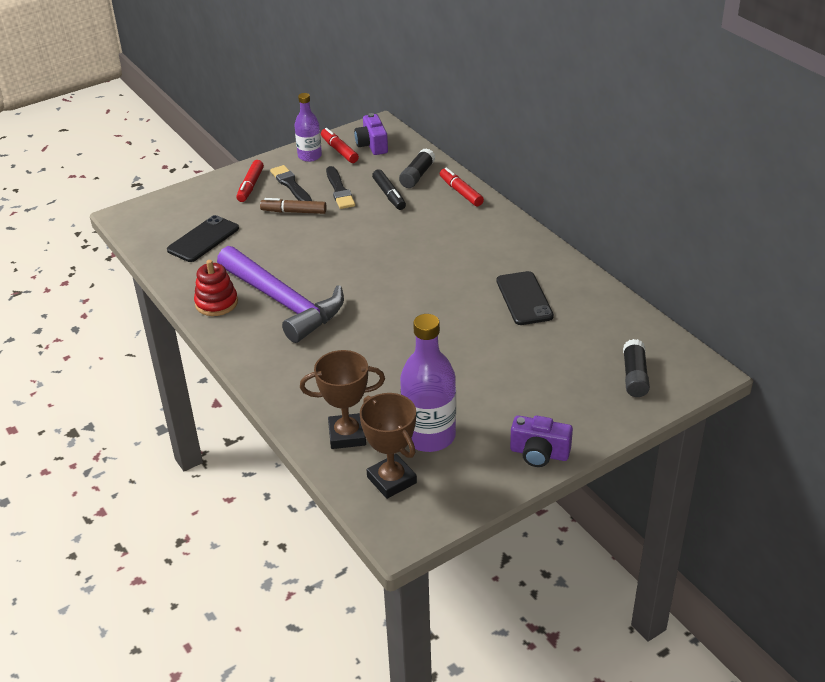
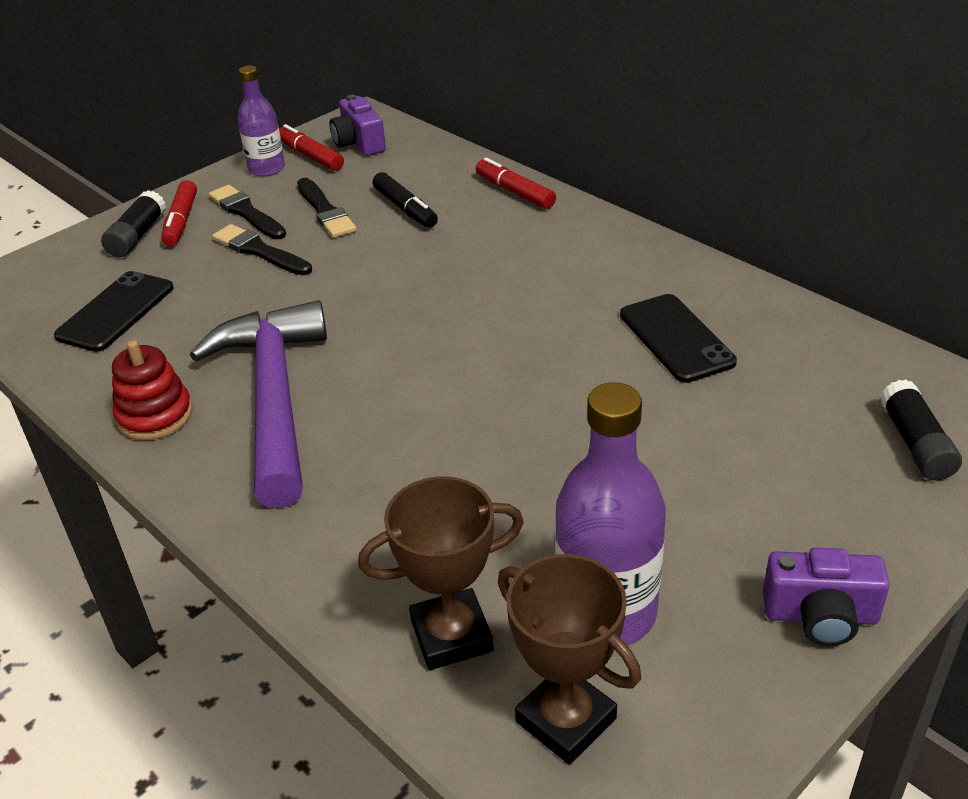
camera: 10 degrees left, 0 degrees up
purple hammer [217,246,344,343] -> purple hammer turned 135 degrees counterclockwise [190,300,327,509]
brown marker [260,198,327,214] -> black brush [212,224,312,275]
black glue stick [399,148,435,188] -> black glue stick moved to [101,190,166,257]

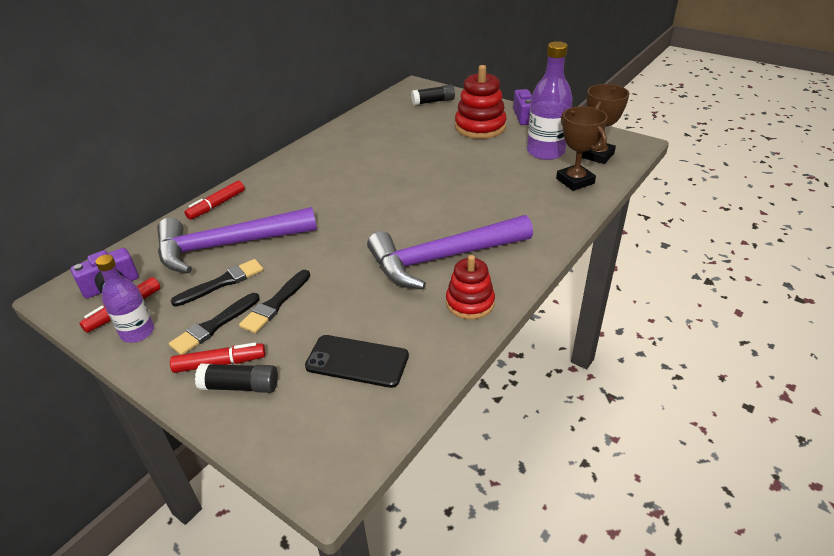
camera: 100 degrees left, 0 degrees up
black marker [373,172,438,228] -> purple hammer [157,207,317,273]
black phone [620,294,737,383] -> none
none -> red stacking toy [455,65,507,139]

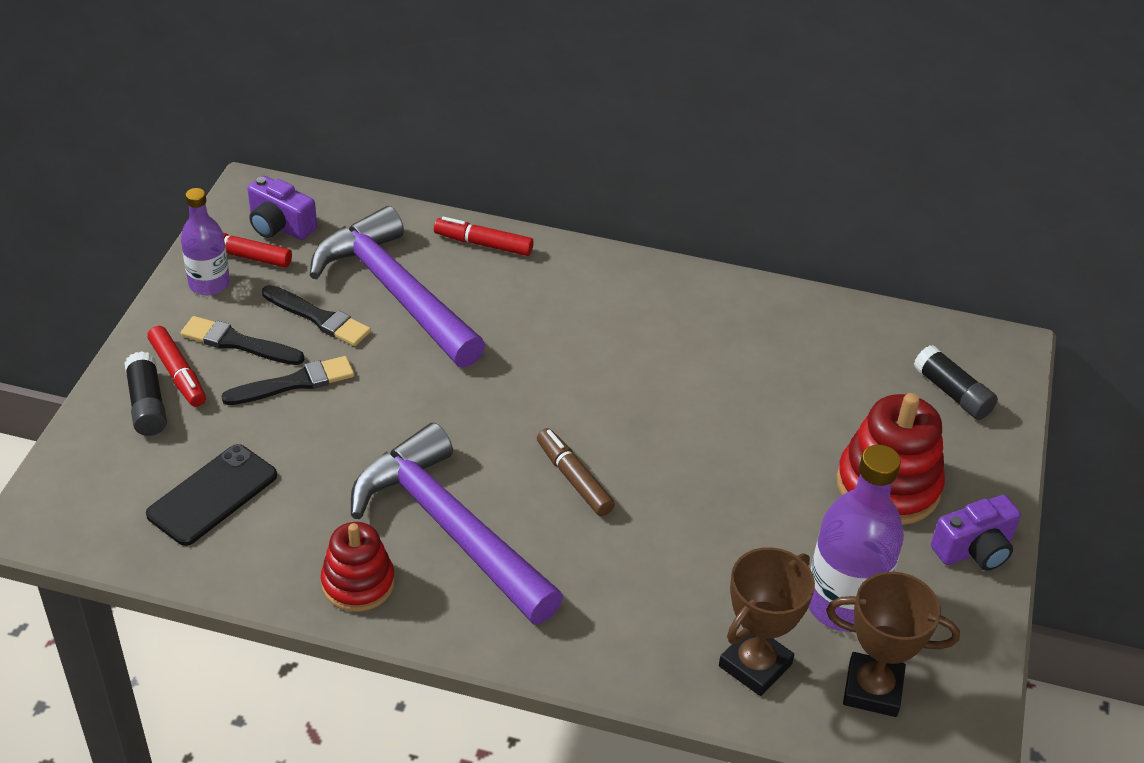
camera: 65 degrees right, 5 degrees up
black brush [239,270,310,333] -> black brush turned 150 degrees clockwise [221,356,354,405]
black phone [305,335,409,388] -> black phone turned 45 degrees clockwise [146,444,277,546]
none -> brown marker [537,428,615,516]

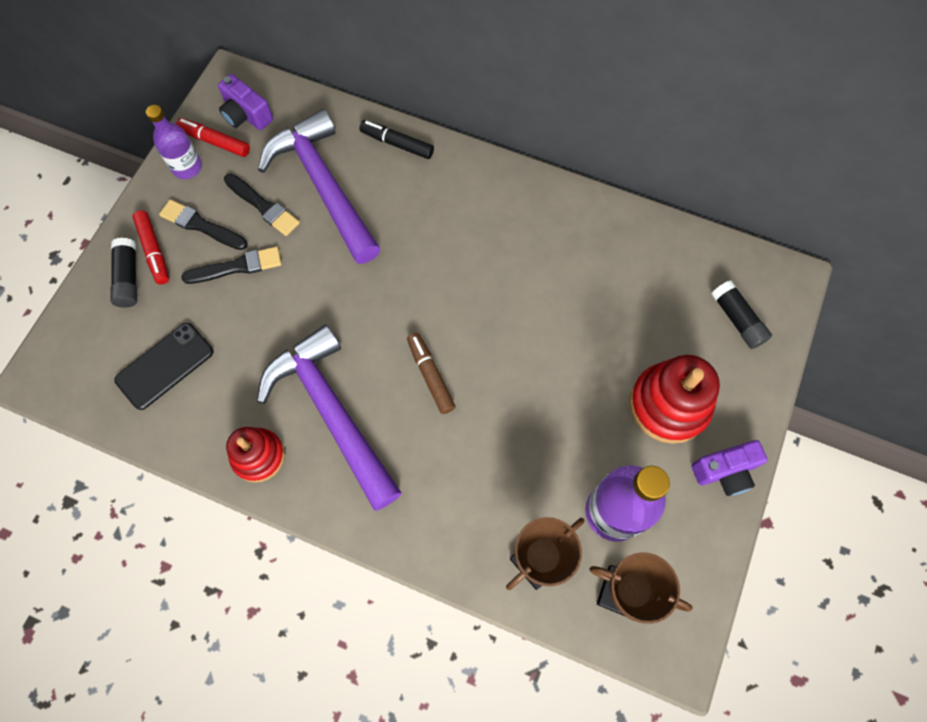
camera: 10 degrees right, 25 degrees up
red marker [434,217,534,256] -> black marker [359,120,434,159]

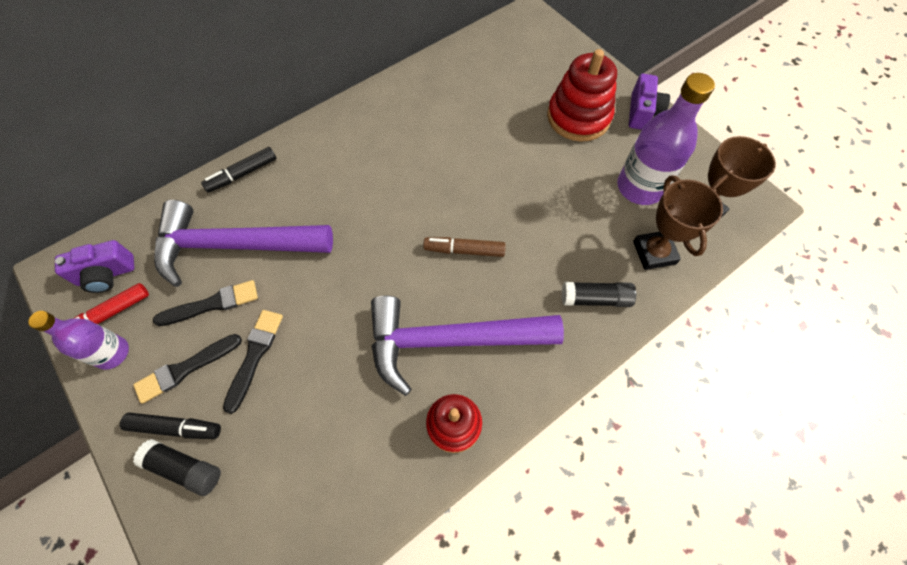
camera: 60 degrees left, 5 degrees down
black phone [114,322,214,410] -> none
red marker [132,210,169,285] -> black marker [120,413,221,439]
black glue stick [711,280,772,349] -> black glue stick moved to [562,282,636,307]

